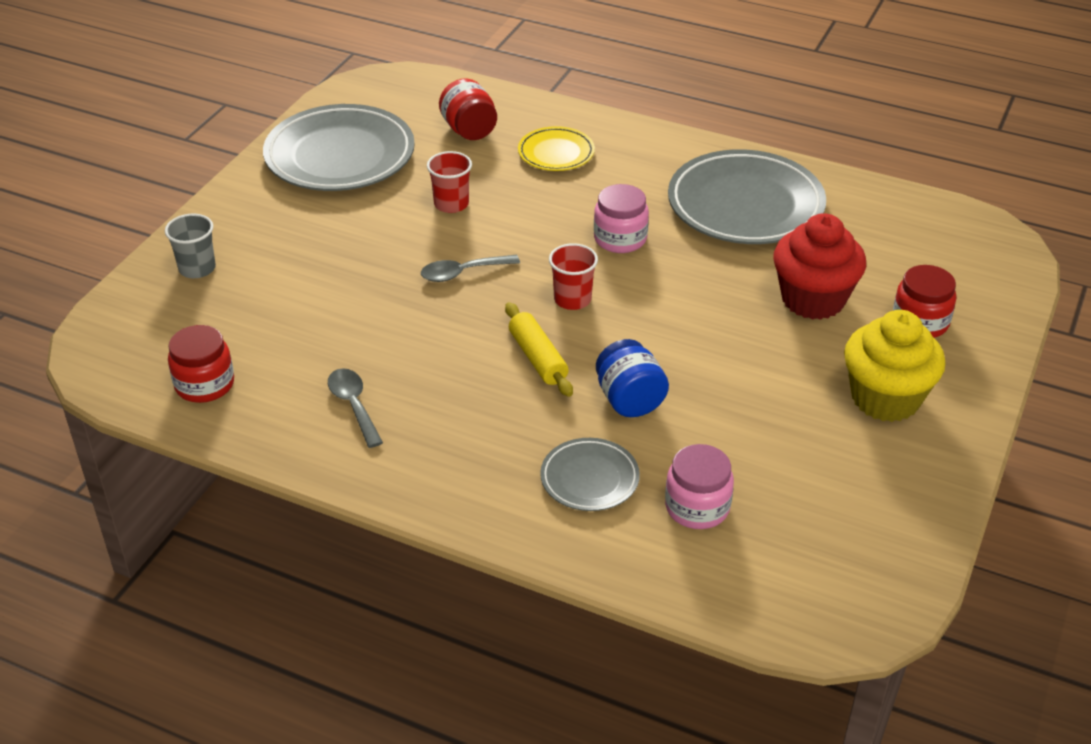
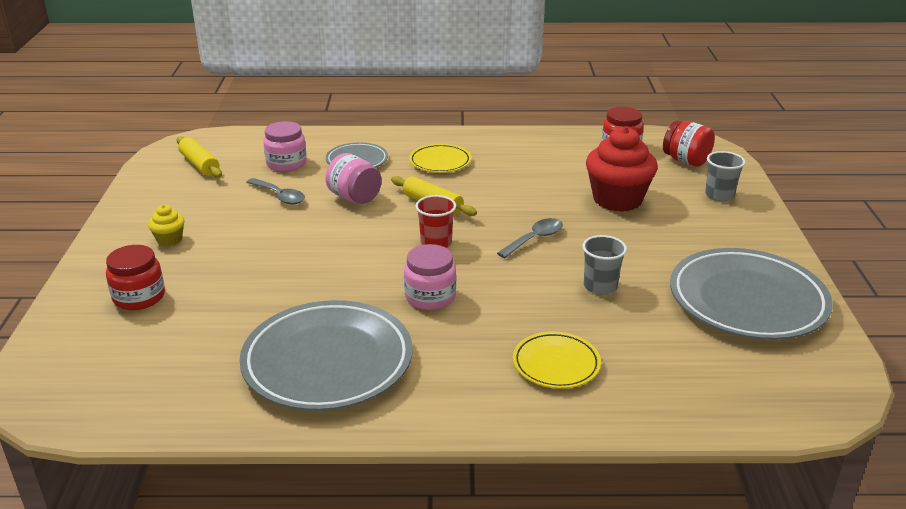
camera: 155 degrees right, 10 degrees down
grey spoon [328,368,383,448] -> grey spoon moved to [246,178,305,205]
red cup [427,151,472,213] -> grey cup [582,235,627,294]
red jar [439,79,497,140] -> red jar moved to [663,120,715,167]
blue jar [596,339,669,417] -> pink jar [325,153,382,204]
red cupcake [773,213,866,320] -> red cupcake moved to [586,126,658,212]
yellow cupcake [844,310,945,422] -> yellow cupcake [148,205,185,246], size x0.47
none -> yellow rolling pin [176,136,222,178]
none -> yellow plate [409,144,472,173]

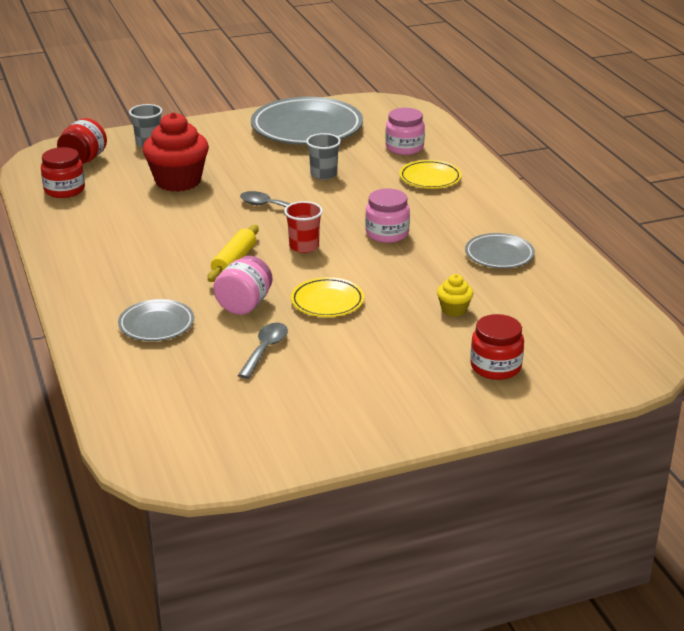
camera: 110 degrees left, 0 degrees up
yellow cupcake [148,205,185,246] -> yellow cupcake moved to [437,274,473,317]
yellow rolling pin [176,136,222,178] -> none
grey plate [239,300,413,411] -> grey plate [465,233,535,268], size x0.51
pink jar [263,121,307,172] -> pink jar moved to [385,108,425,155]
yellow plate [409,144,472,173] -> yellow plate moved to [291,277,364,317]

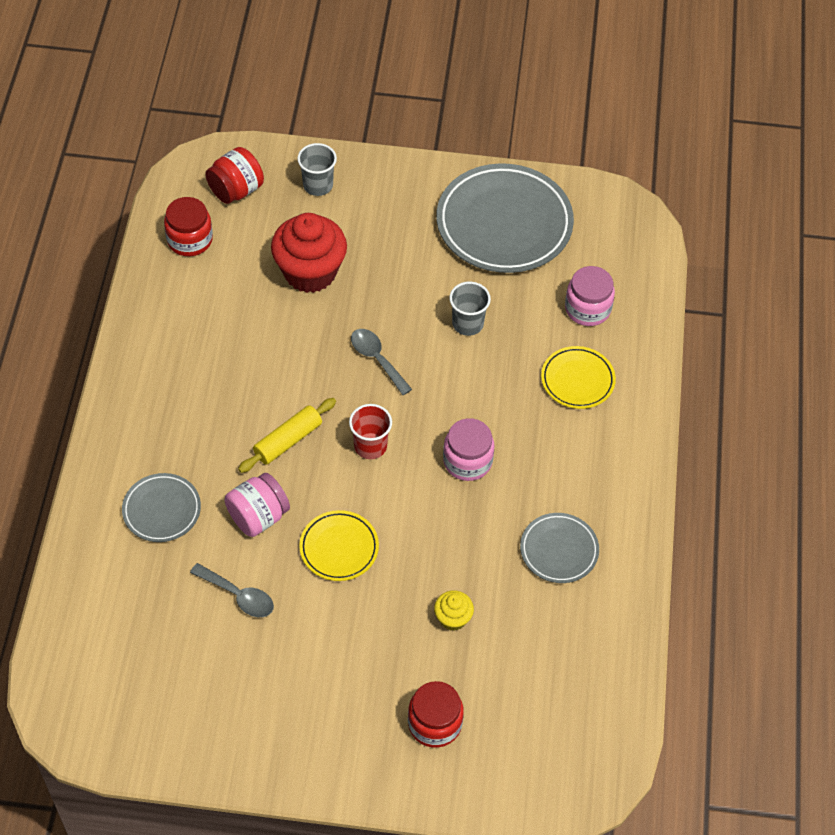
camera: 25 degrees right, 25 degrees up
grey spoon [238,323,288,379] -> grey spoon turned 75 degrees clockwise [190,563,274,617]

